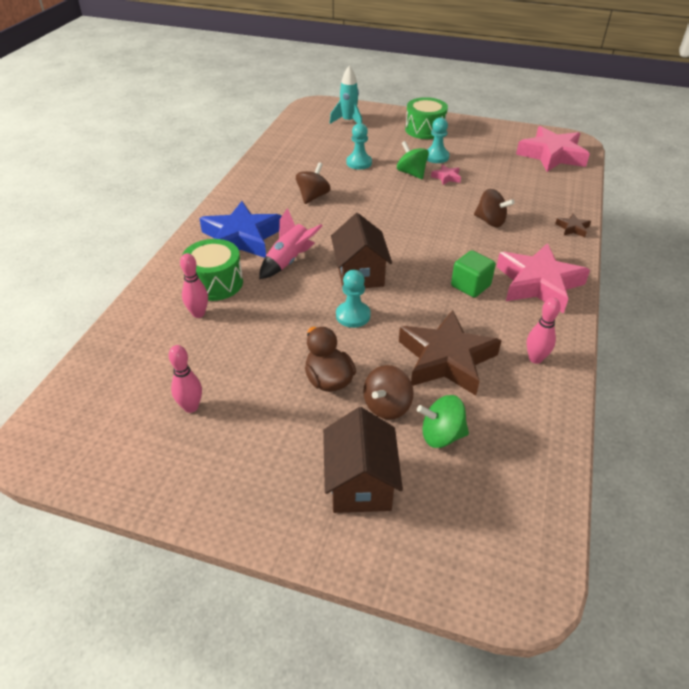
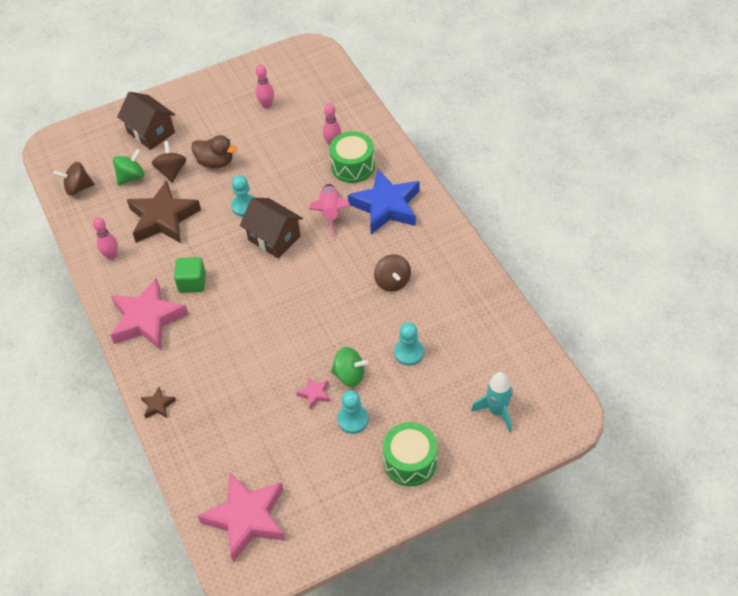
camera: 140 degrees right, 10 degrees up
brown spinning top [474,189,515,227] -> brown spinning top moved to [53,162,95,195]

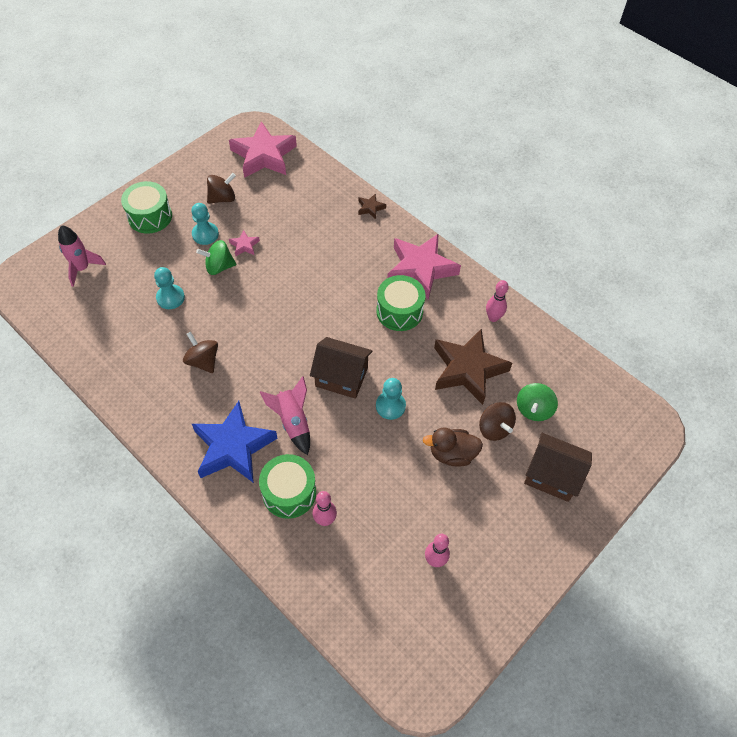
camera: 155 degrees right, 5 degrees up
brown spinning top [53,162,95,195] -> brown spinning top moved to [207,173,236,204]
green cube [174,257,206,293] -> green drum [376,275,425,331]
turquoise rocket [471,372,513,433] -> pink rocket [58,225,106,287]

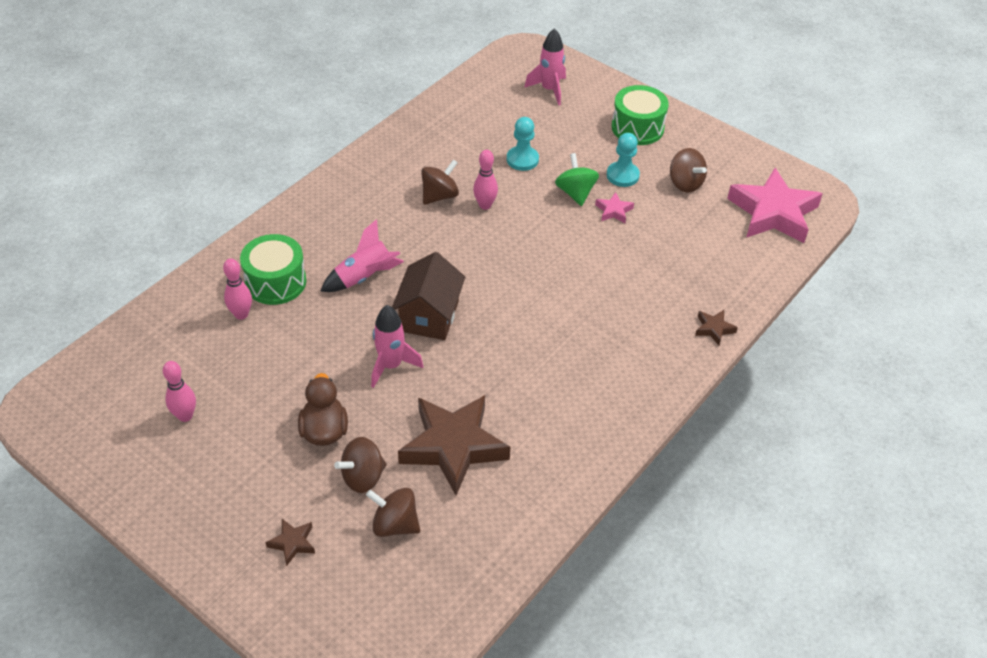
camera: 85 degrees right, 10 degrees down
blue star [192,401,278,483] -> none
green drum [376,275,425,331] -> none
turquoise pawn [376,378,406,420] -> pink rocket [371,305,423,388]
pink star [387,234,461,300] -> none
pink bowling pin [486,280,509,322] -> pink bowling pin moved to [473,150,498,210]
green spinning top [517,383,558,421] -> brown spinning top [366,488,420,537]
brown house [524,433,592,502] -> brown star [265,519,315,566]

